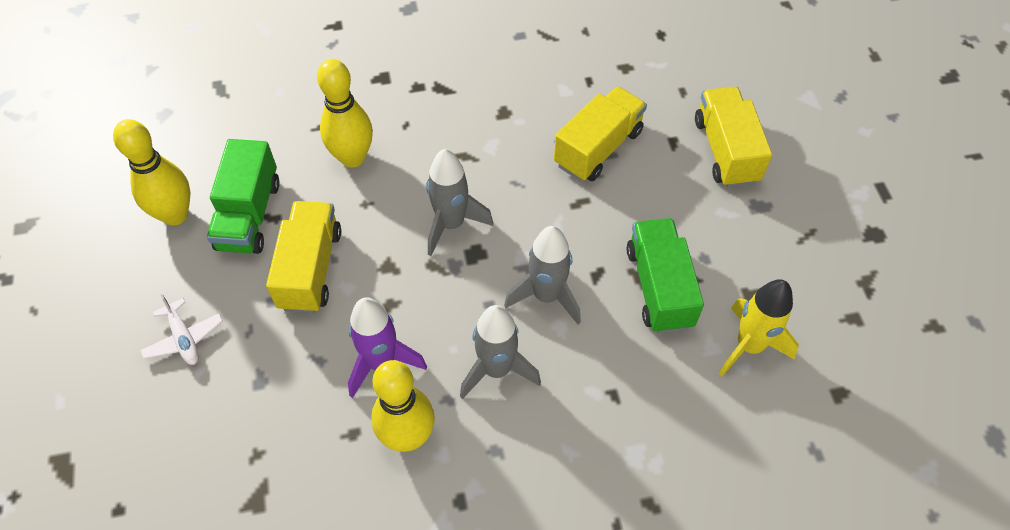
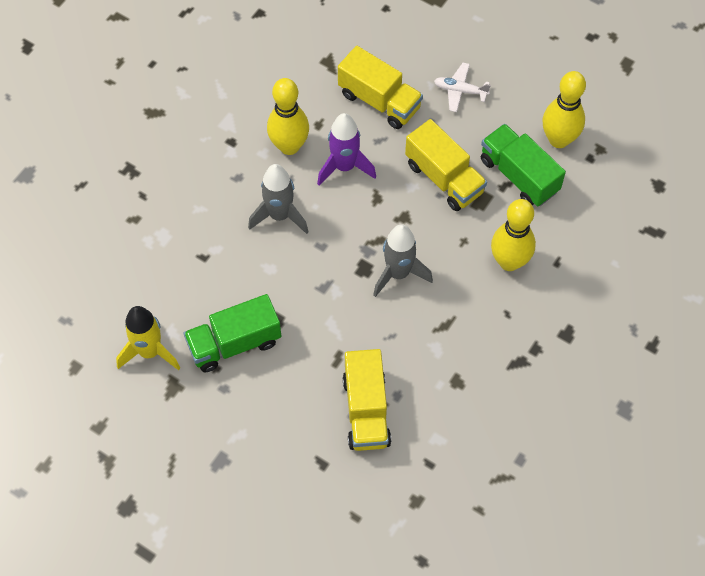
camera: 135 degrees right, 5 degrees up
grey rocket [504,226,581,324] -> none
green truck [627,218,704,333] -> green truck turned 120 degrees clockwise [184,294,281,372]
yellow truck [695,87,772,188] -> yellow truck moved to [338,46,423,129]

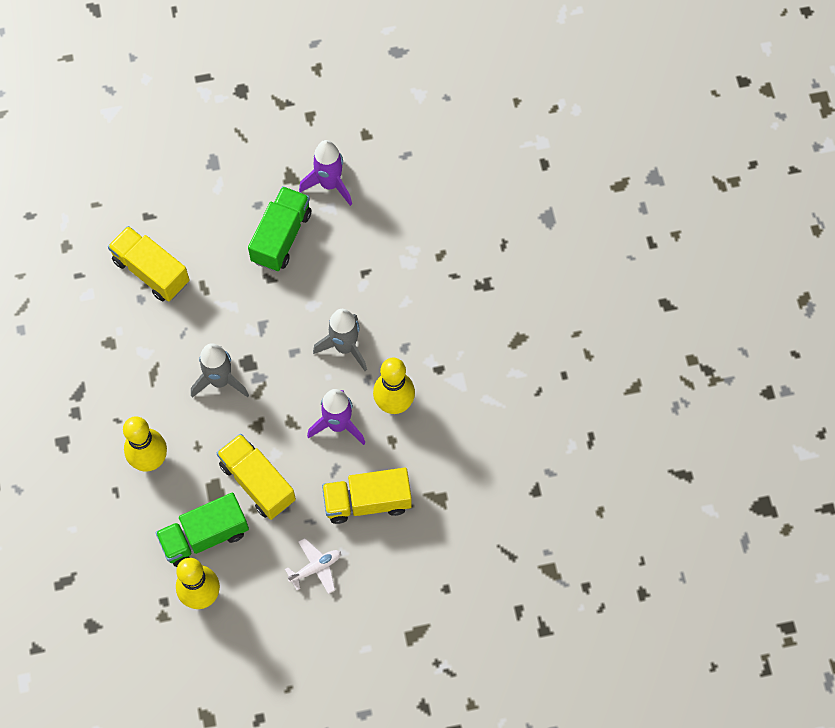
camera: 135 degrees right, 5 degrees up
yellow rocket [116,306,180,370] -> purple rocket [299,140,352,206]
yellow truck [405,119,487,211] -> yellow truck turned 45 degrees clockwise [217,434,296,520]
green truck [481,124,566,206] -> green truck turned 150 degrees clockwise [155,492,249,567]

